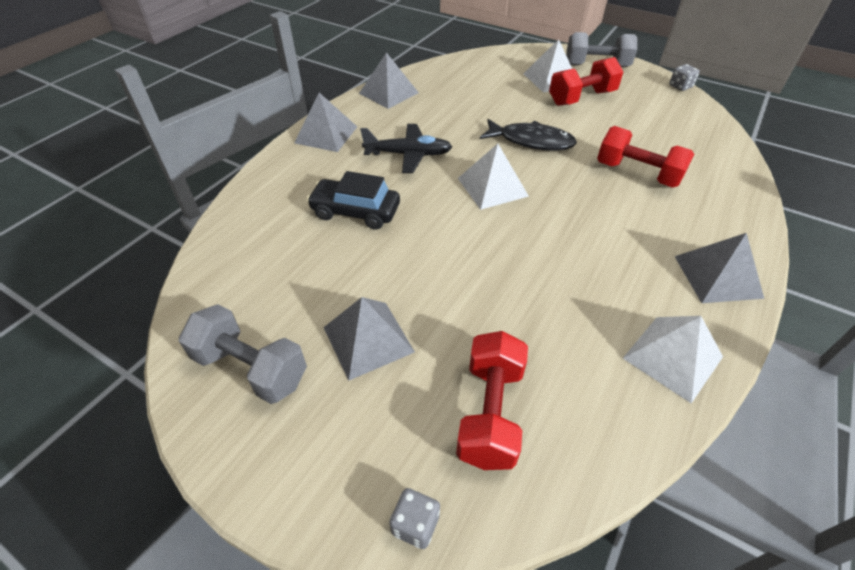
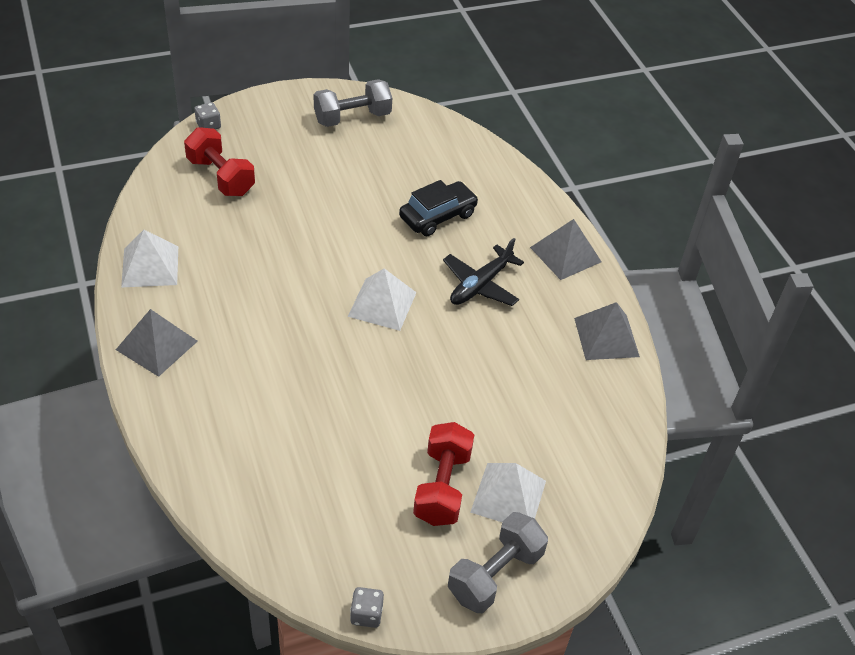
camera: 125 degrees right, 0 degrees up
grey pyramid [323,297,415,381] -> none
black fish [480,119,577,151] -> none
red dumbbell [597,126,694,188] -> none

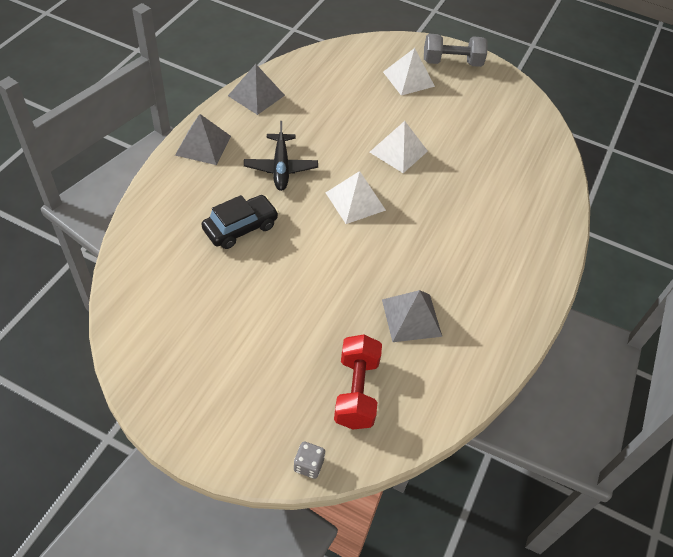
camera: 135 degrees left, 5 degrees up
grey pyramid [116,309,198,377] -> grey pyramid moved to [382,290,442,342]
white pyramid [121,230,178,287] -> white pyramid moved to [370,121,428,173]
grey dumbbell [314,79,392,127] -> none
grey dice [350,587,384,628] -> none
black car [399,180,479,236] -> black car turned 135 degrees clockwise [201,195,279,249]
red dumbbell [413,422,474,526] -> none
black plane [443,238,524,306] -> black plane turned 90 degrees clockwise [244,121,318,191]

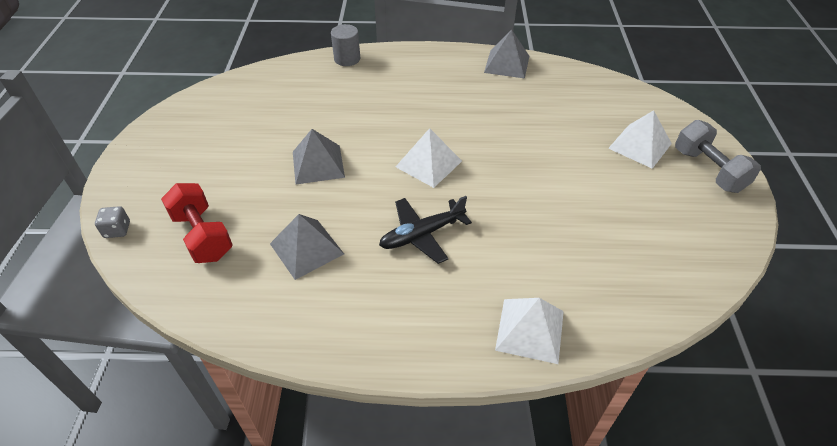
camera: 70 degrees right, 5 degrees down
grey pyramid [175,114,231,165] -> grey pyramid moved to [293,129,345,184]
black car [201,195,279,249] -> none
black plane [244,121,318,191] -> black plane moved to [379,196,472,264]
red dumbbell [334,335,382,429] -> red dumbbell turned 75 degrees clockwise [161,183,233,263]
white pyramid [370,121,428,173] -> white pyramid moved to [495,298,564,364]
none -> grey cylinder [331,24,360,66]

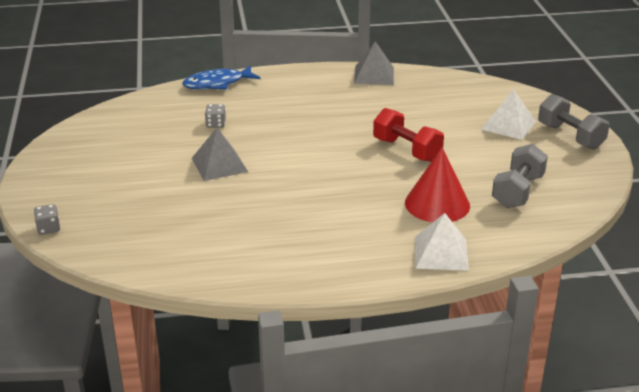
camera: 10 degrees left, 15 degrees down
red dumbbell [161,183,233,263] -> red dumbbell moved to [373,108,444,162]
grey pyramid [270,214,344,280] -> none
grey cylinder [331,24,360,66] -> blue fish [182,65,261,90]
black plane [379,196,472,264] -> none
white pyramid [396,128,462,188] -> none
none -> grey dice [205,104,226,128]
none -> red cone [405,147,470,222]
none -> grey dumbbell [492,144,548,208]

